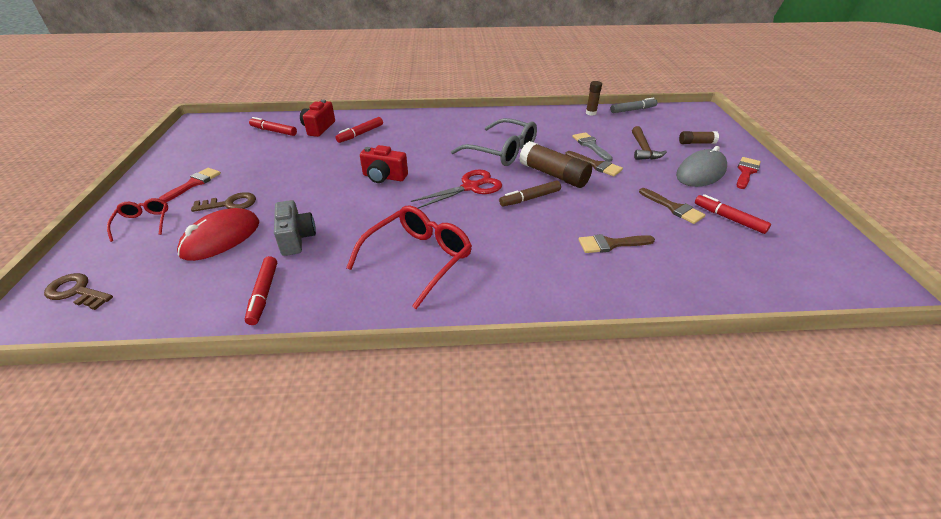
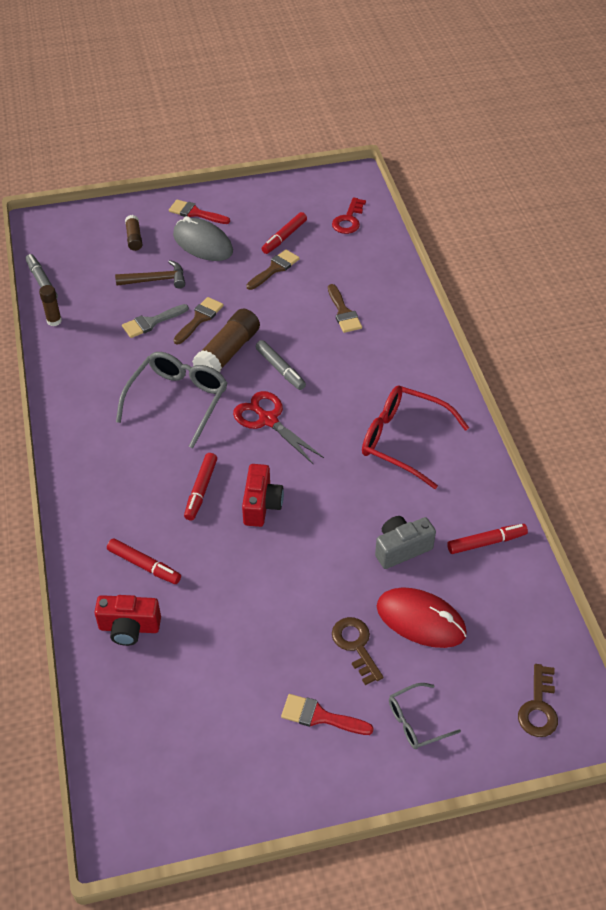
camera: 100 degrees left, 10 degrees up
red glasses [107,198,168,242] -> grey glasses [389,683,461,749]
red marker [249,117,297,136] -> red marker moved to [184,453,217,521]
brown marker [499,181,561,206] -> grey marker [256,340,306,390]
none -> red key [332,197,366,234]

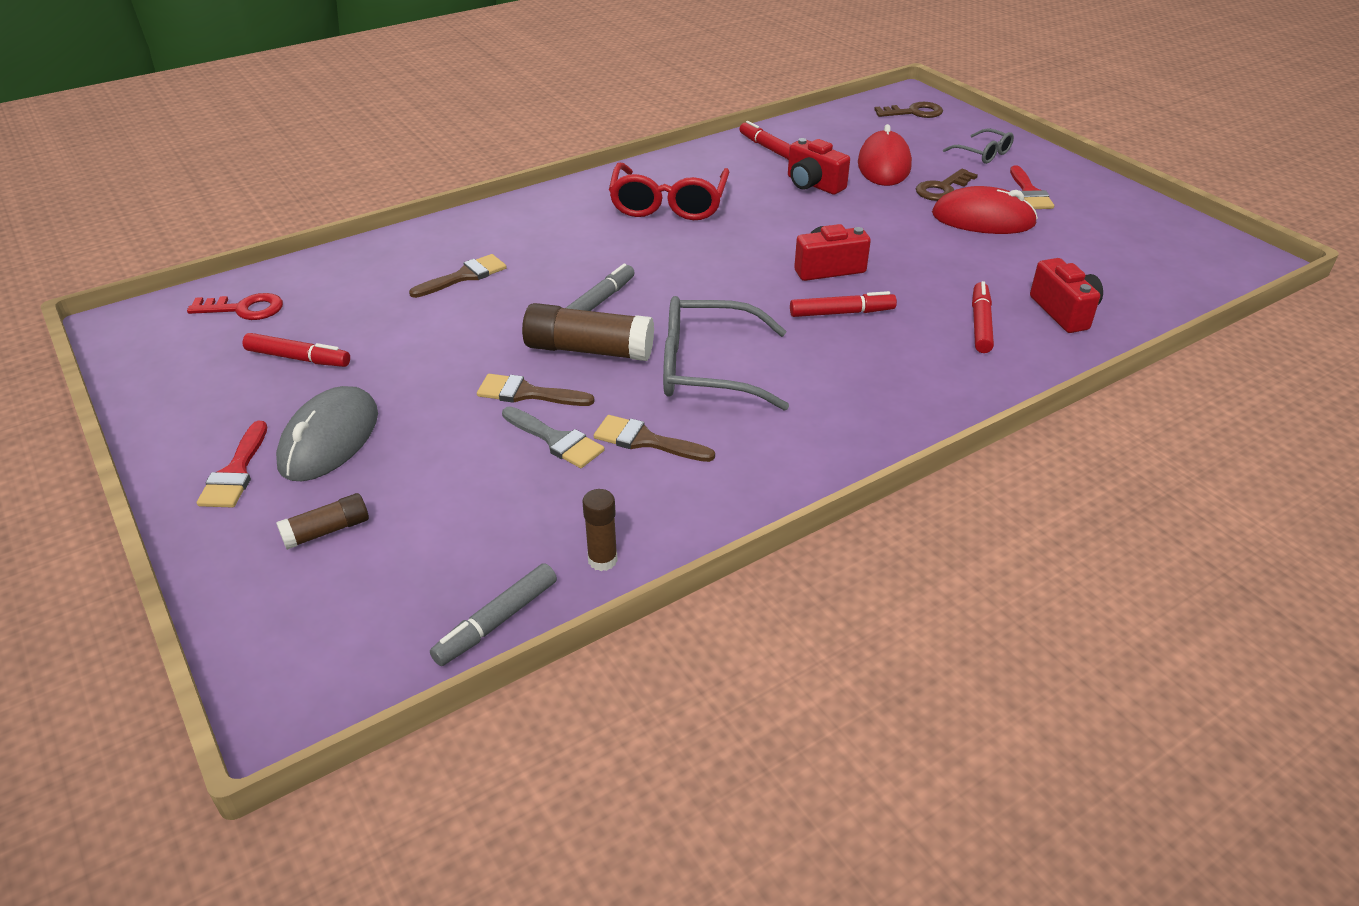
camera: 110 degrees left, 10 degrees down
brown hammer [115,260,185,289] -> none
red scissors [233,391,324,465] -> none
brown brush [246,249,300,290] -> brown brush moved to [594,415,715,462]
grey camera [375,516,436,569] -> red camera [788,138,850,195]
none -> red mouse [932,186,1038,234]

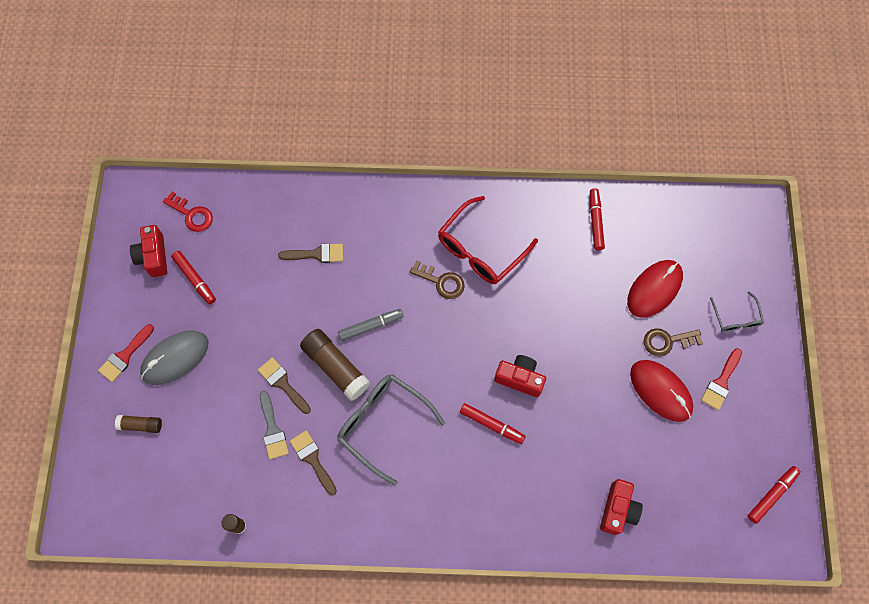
camera: 35 degrees right, 30 degrees up
grey marker [430,563,557,666] -> none
red camera [788,138,850,195] -> red camera moved to [130,225,167,277]
brown key [874,102,943,118] -> brown key moved to [410,260,465,299]
red marker [972,281,994,353] -> red marker moved to [748,466,801,524]

